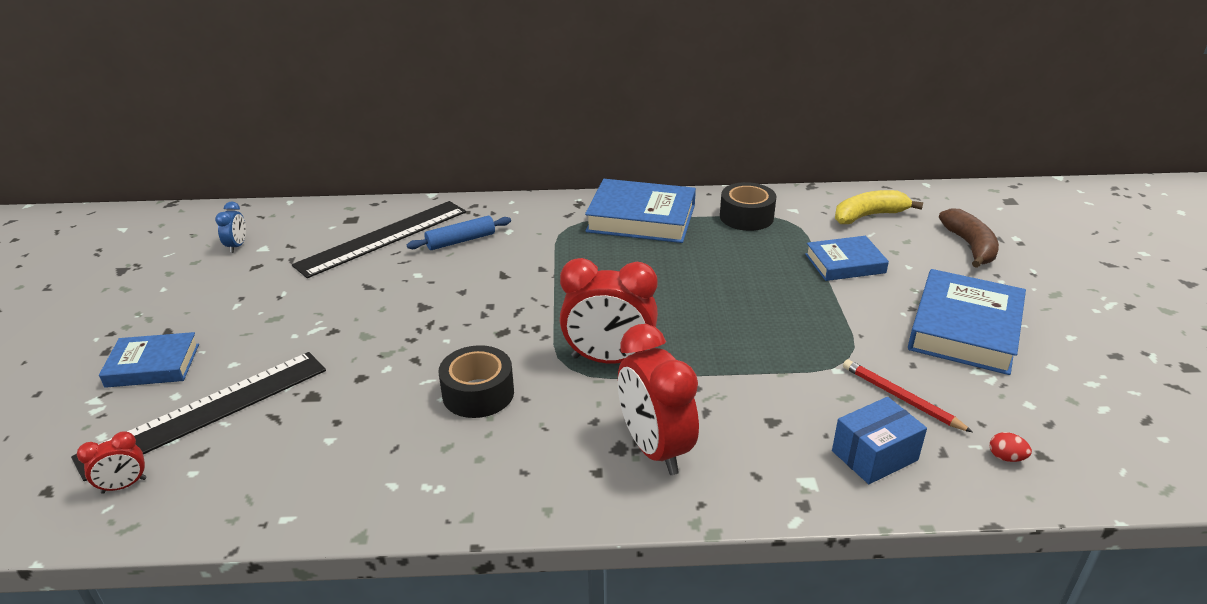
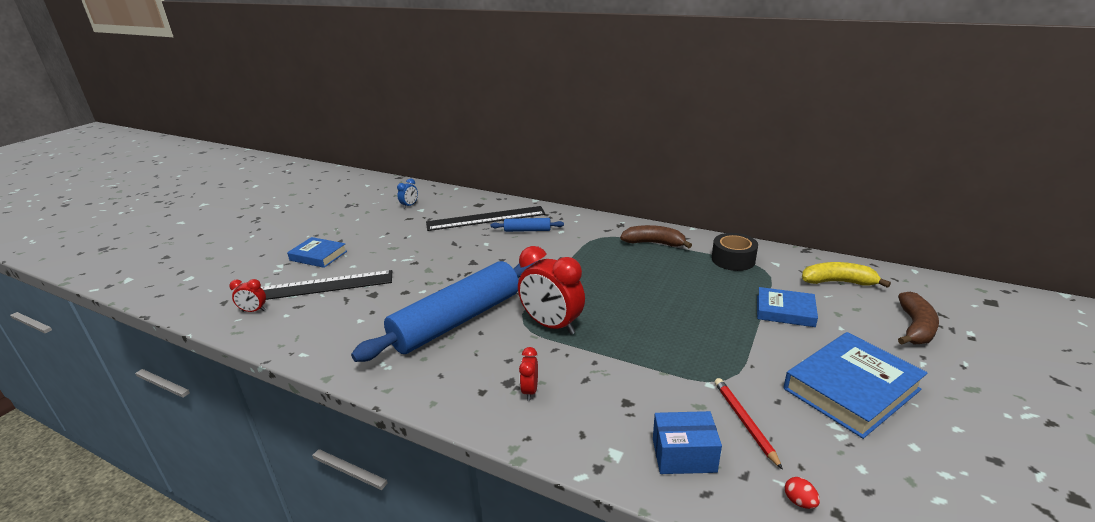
camera: 30 degrees right, 5 degrees down
black tape [439,345,514,418] -> blue rolling pin [351,261,537,362]
blue book [585,179,696,243] -> brown banana [620,225,692,248]
red clock [618,324,699,475] -> red clock [519,347,538,400], size x0.47

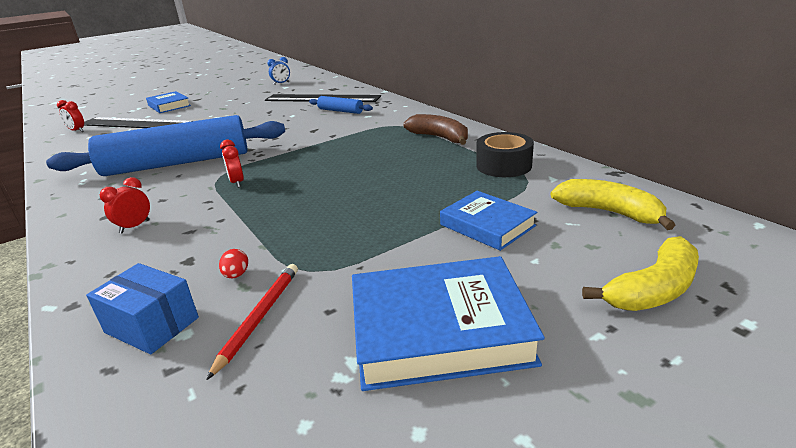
camera: 30 degrees right, 0 degrees up
red clock [518,246,585,335] -> red clock [220,139,244,188], size x0.47
red egg [785,477,820,509] -> red egg moved to [219,249,248,278]
brown banana [898,292,939,345] -> yellow banana [582,236,699,311]

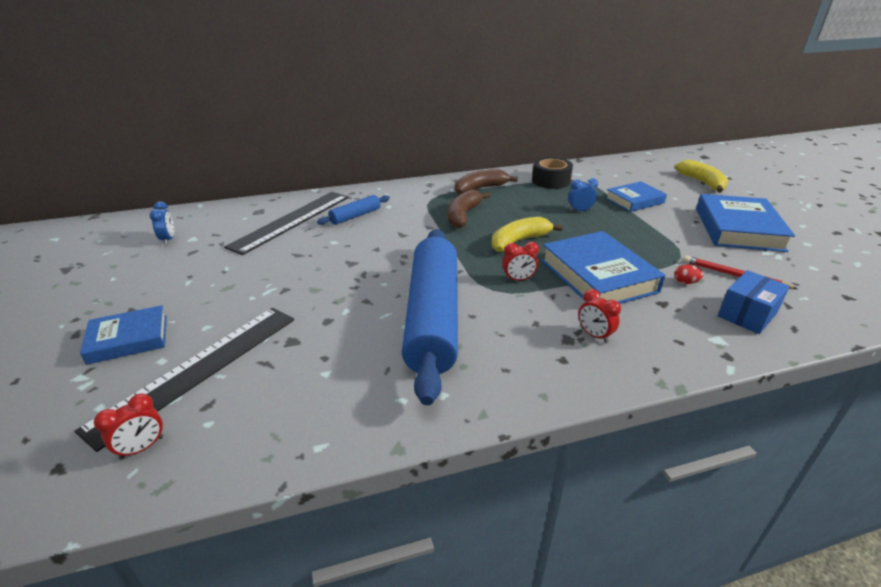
camera: 75 degrees left, 5 degrees up
yellow banana [550,179,675,230] -> yellow banana moved to [492,217,563,252]
none -> brown banana [448,190,490,229]
none -> blue book [541,231,665,304]
none -> blue clock [568,178,598,212]

